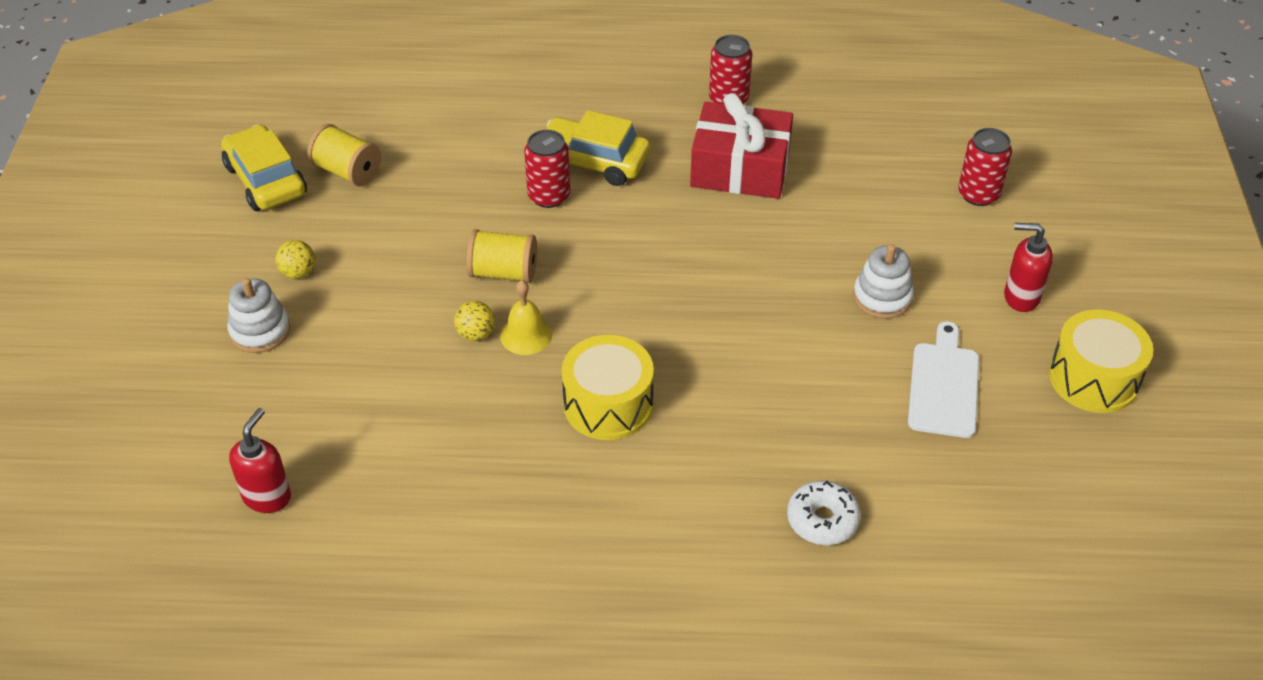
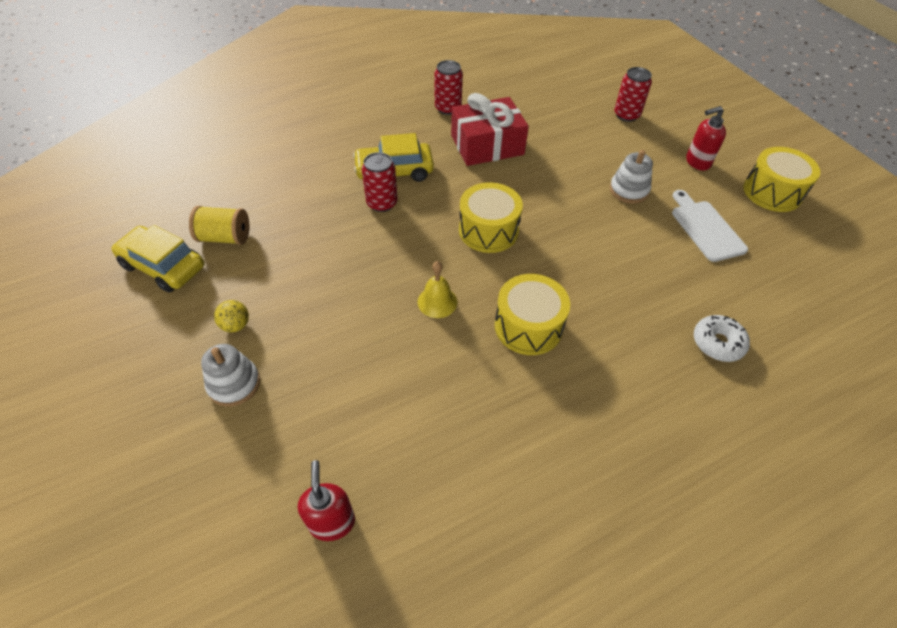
camera: 30 degrees left, 5 degrees up
yellow ball [454,301,495,341] -> none
yellow spool [466,229,537,283] -> none
none -> yellow drum [459,182,523,253]

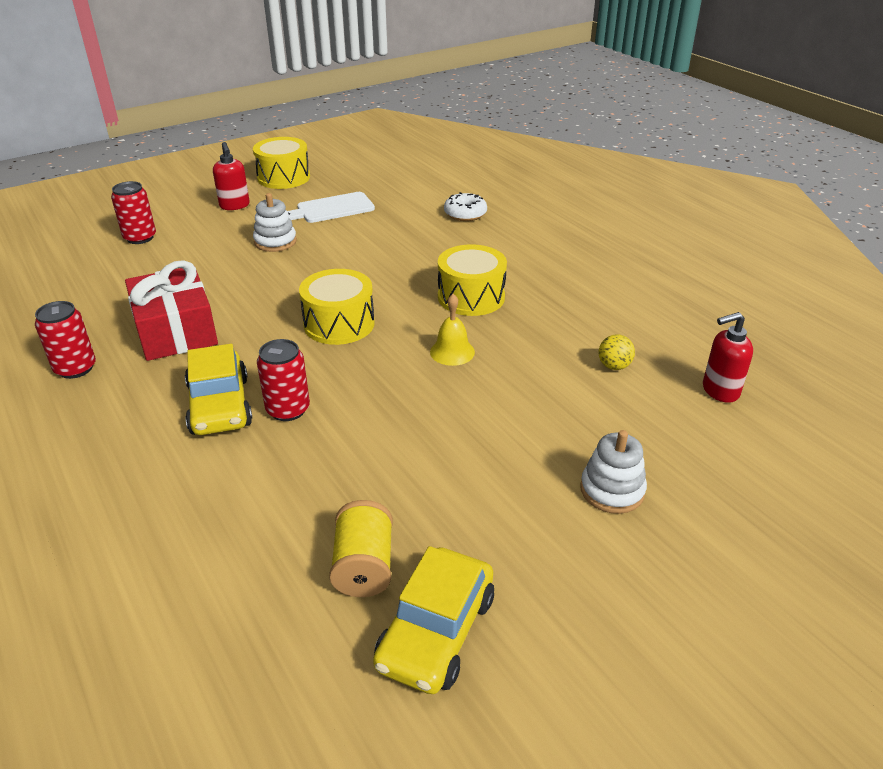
camera: 95 degrees left, 15 degrees down
yellow ball [214,300,249,332] -> yellow ball moved to [598,334,635,370]

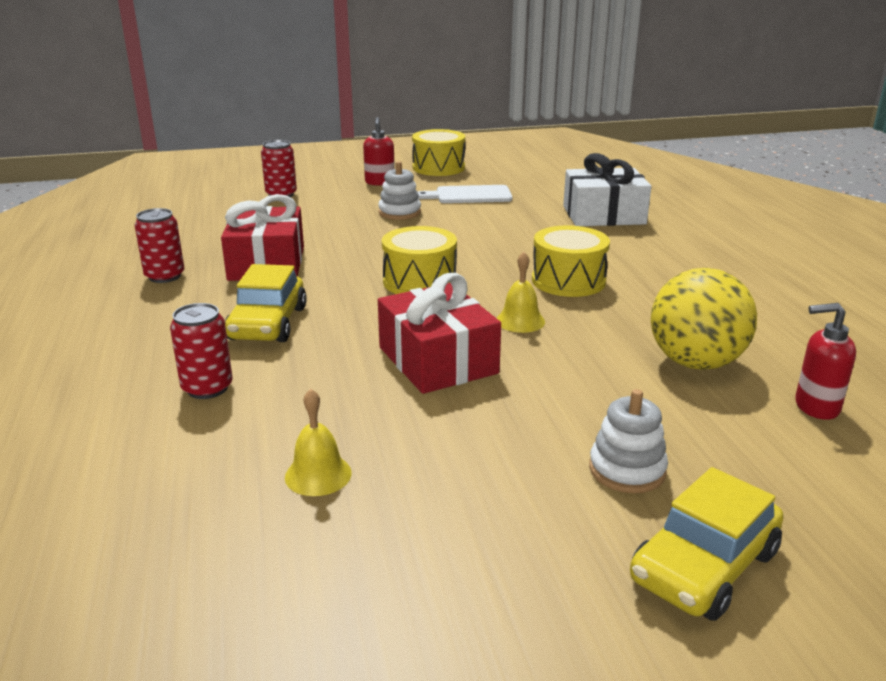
camera: 20 degrees right, 10 degrees down
red can [257,339,310,421] -> red can moved to [170,303,233,399]
yellow spool [329,500,393,597] -> yellow bell [285,389,352,496]
yellow car [373,546,494,694] -> yellow car moved to [630,467,784,621]
white donut [444,192,487,221] -> white gift [563,153,651,226]
yellow ball [598,334,635,370] -> yellow ball [651,268,757,370], size x2.40
none -> red gift [378,273,501,394]

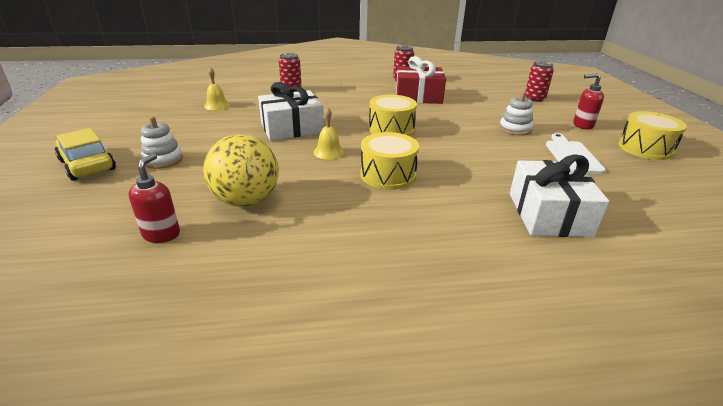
camera: 95 degrees right, 5 degrees up
yellow car [225,264,307,342] -> none
red gift [378,273,501,394] -> white gift [258,82,323,141]

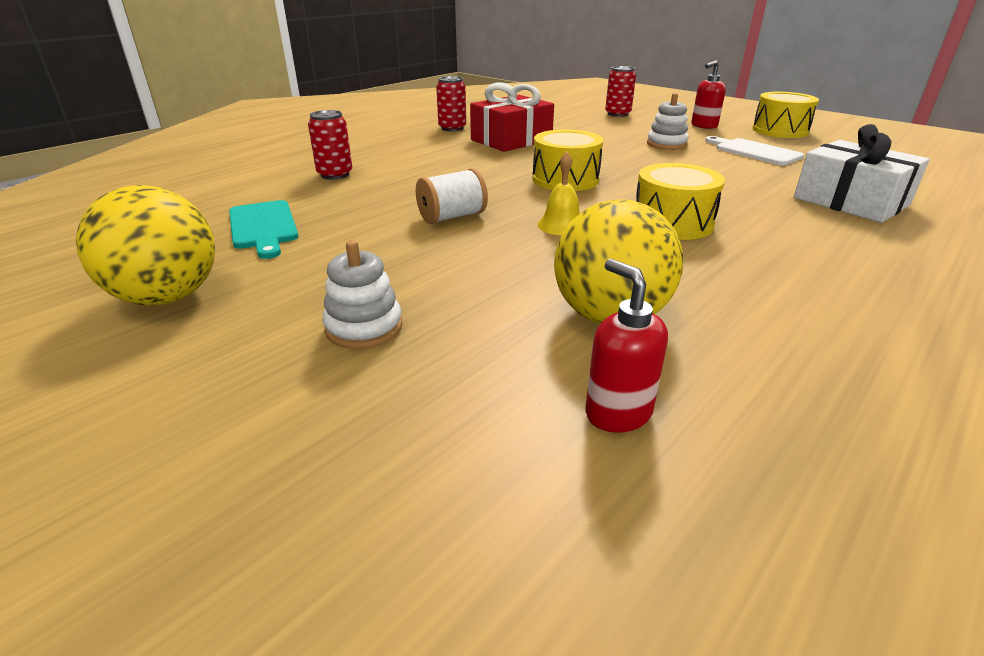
camera: 40 degrees left, 0 degrees up
yellow car [55,128,116,181] -> none
yellow bell [204,67,230,110] -> turquoise cutting board [229,200,298,259]
white gift [258,82,323,141] -> white spool [416,168,488,224]
none -> yellow ball [76,185,215,305]

